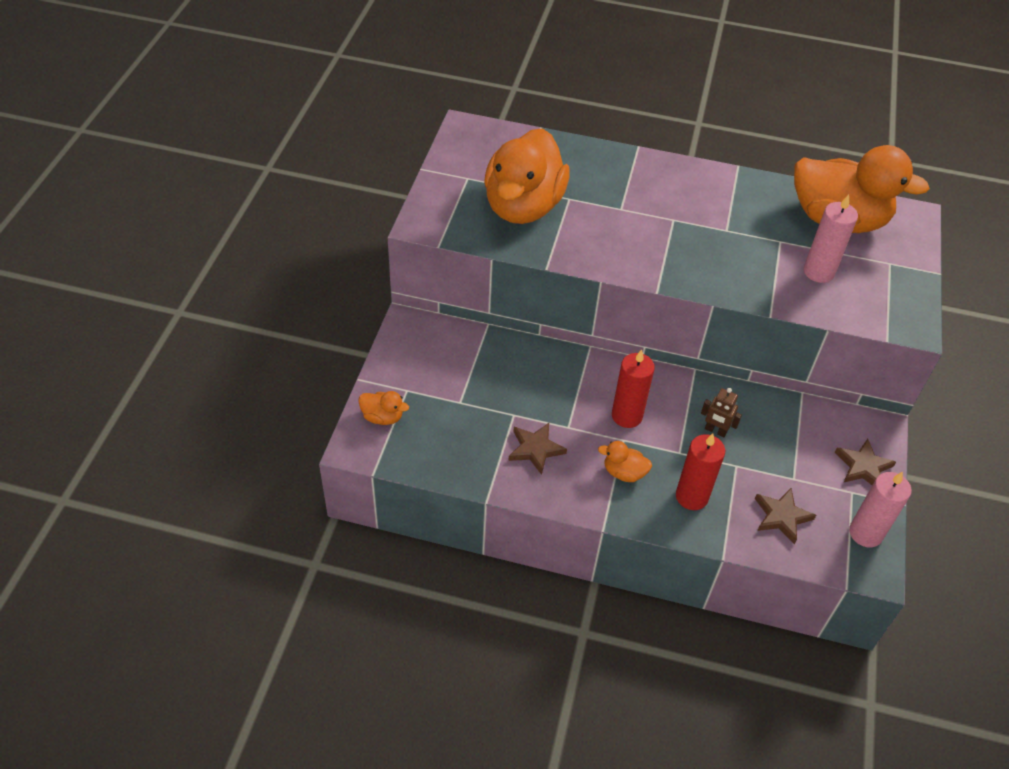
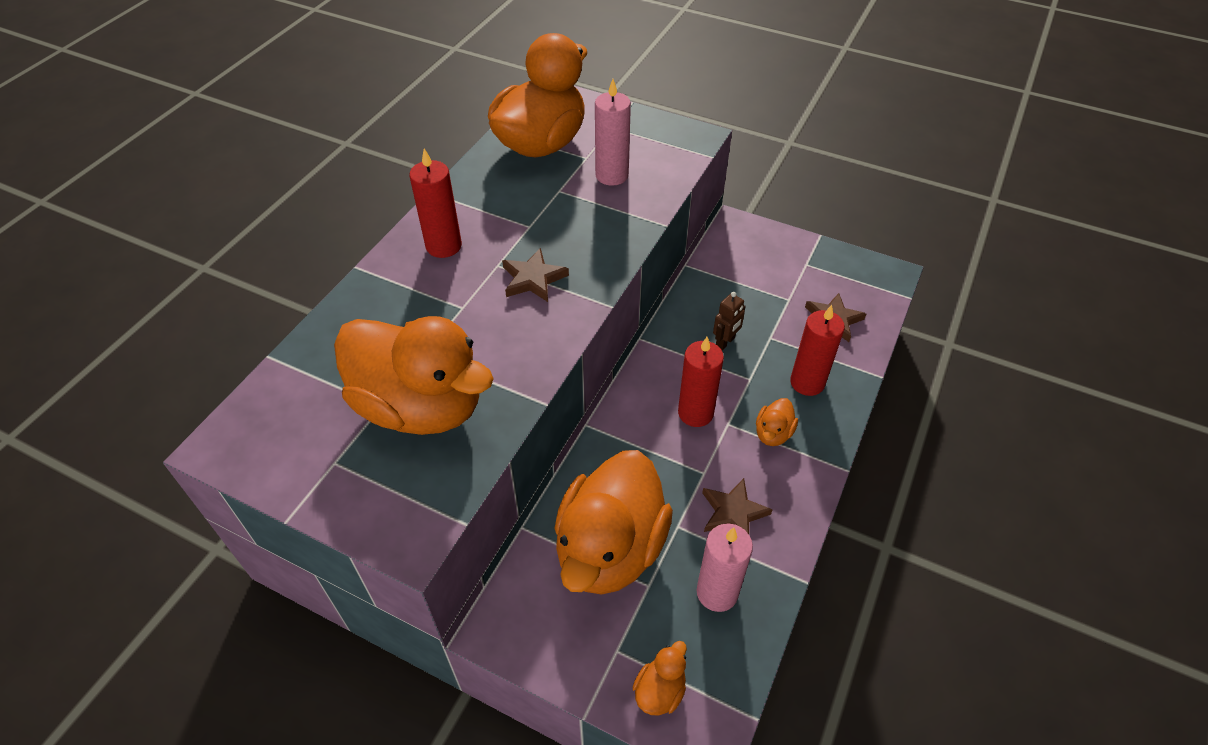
camera: 75 degrees left, 0 degrees up
brown star [835,439,896,485] -> brown star moved to [502,248,569,302]
pink candle [849,471,912,547] -> pink candle moved to [697,524,753,612]
none -> red candle [409,148,462,258]
none -> orange duck [554,450,673,595]

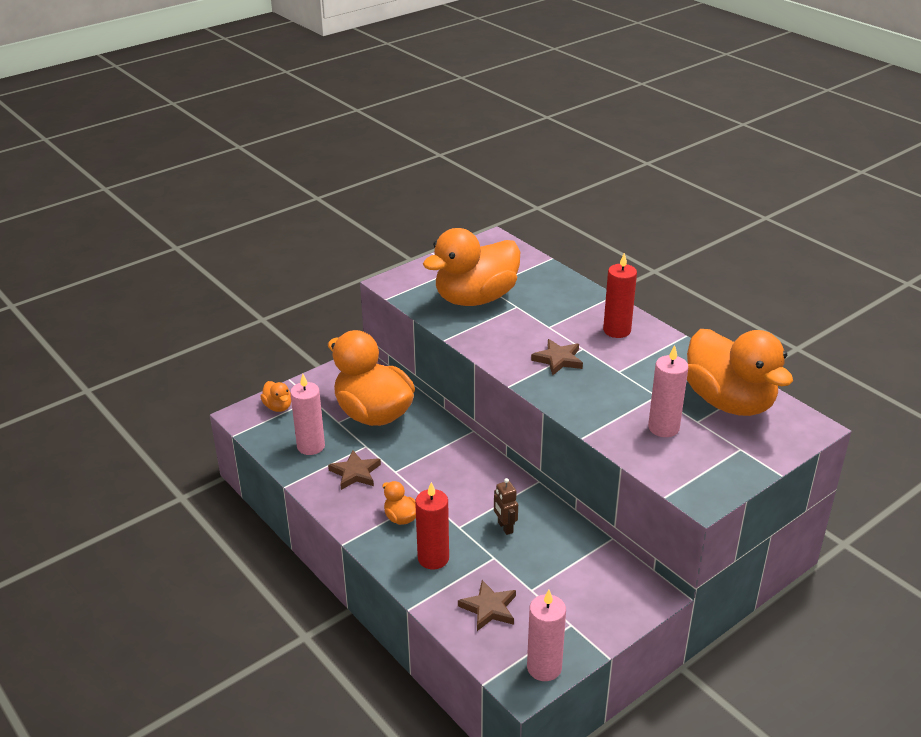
camera: 115 degrees right, 15 degrees down
red candle [678,337,724,427] -> none
none -> pink candle [527,590,566,681]

